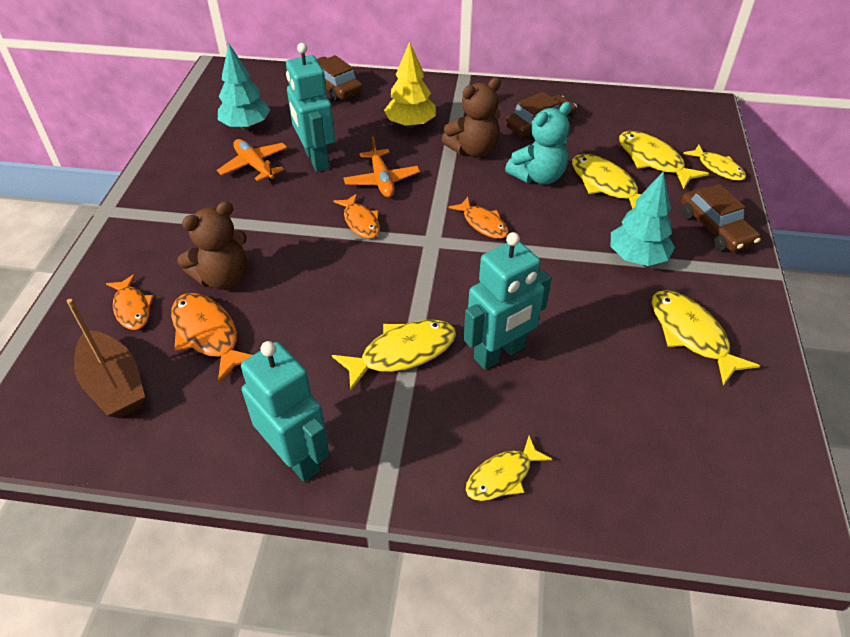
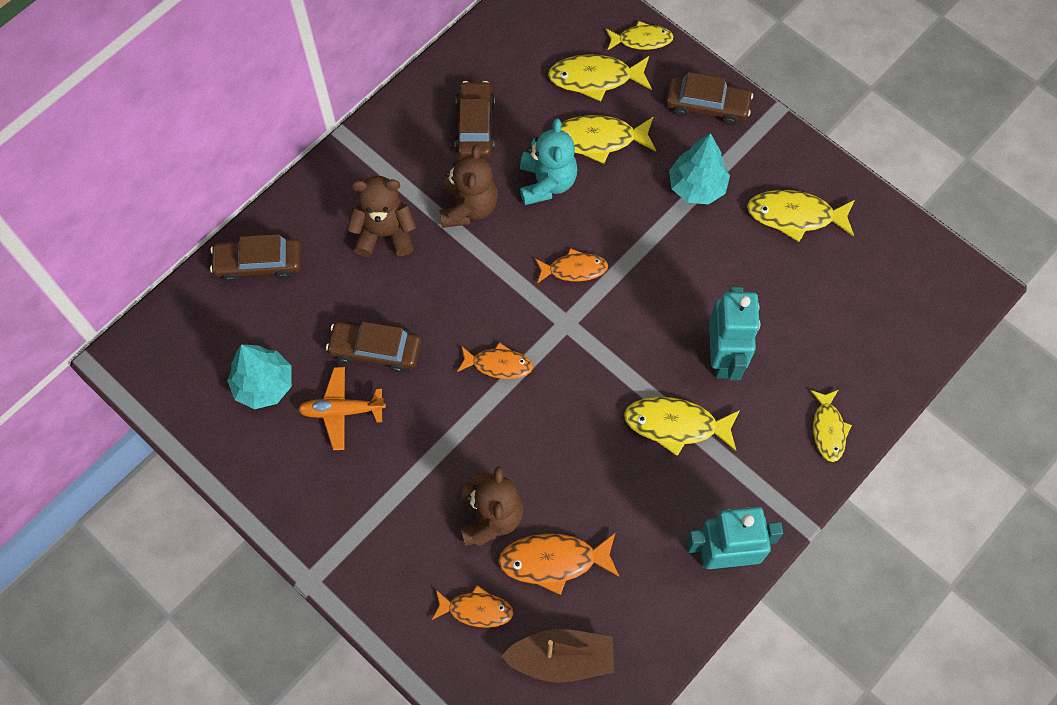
camera: 55 degrees left, 20 degrees up
turquoise robot [286,43,335,172] -> brown car [326,322,421,373]
yellow fish [332,320,456,392] -> yellow fish turned 90 degrees counterclockwise [624,397,740,456]
orange plane [344,136,420,198] -> none
yellow tree [384,41,436,128] -> brown teddy bear [347,176,416,257]

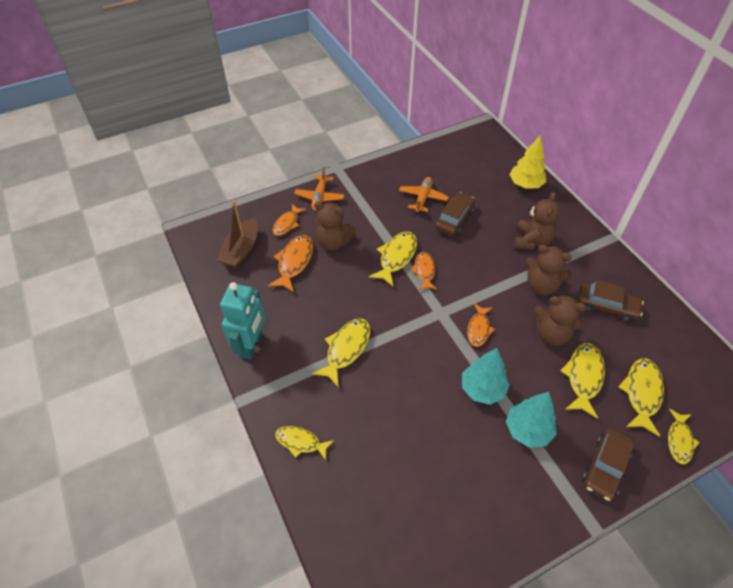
camera: 110 degrees right, 15 degrees down
brown car [210,234,301,282] -> yellow tree [509,135,546,189]
turquoise tree [227,344,292,409] -> turquoise tree moved to [462,348,510,405]
orange fish [457,342,533,379] -> orange fish turned 150 degrees clockwise [411,252,437,290]
turquoise teddy bear [520,118,578,205] -> brown teddy bear [534,295,586,346]
turquoise robot [709,287,760,380] -> none
yellow fish [747,190,855,242] -> yellow fish moved to [369,231,417,286]
none -> orange plane [294,167,344,211]

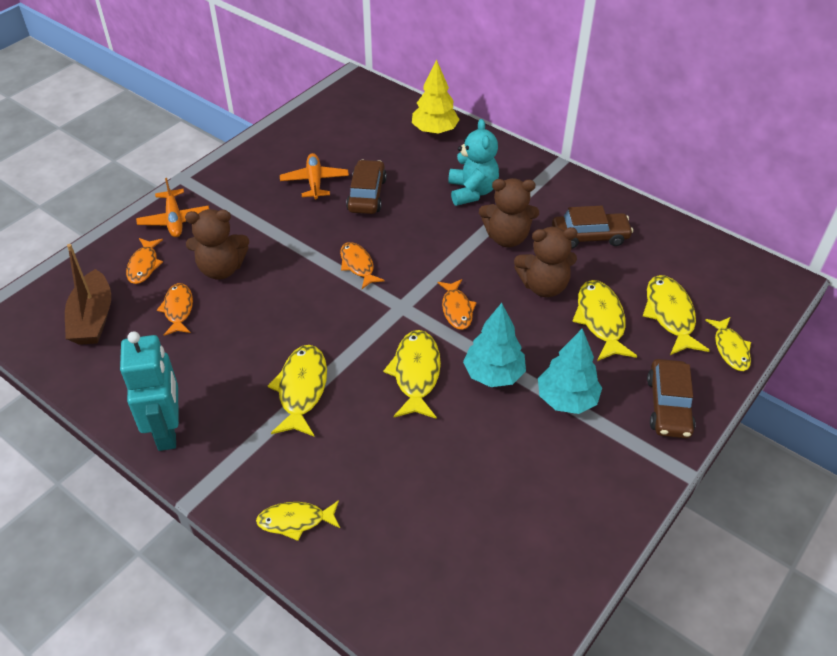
camera: 25 degrees left, 5 degrees down
orange fish [268,235,313,292] -> orange fish [157,283,193,336], size x0.66
yellow fish [369,231,417,286] -> yellow fish moved to [383,330,441,419]
brown teddy bear [514,192,561,250] -> turquoise teddy bear [448,119,499,206]

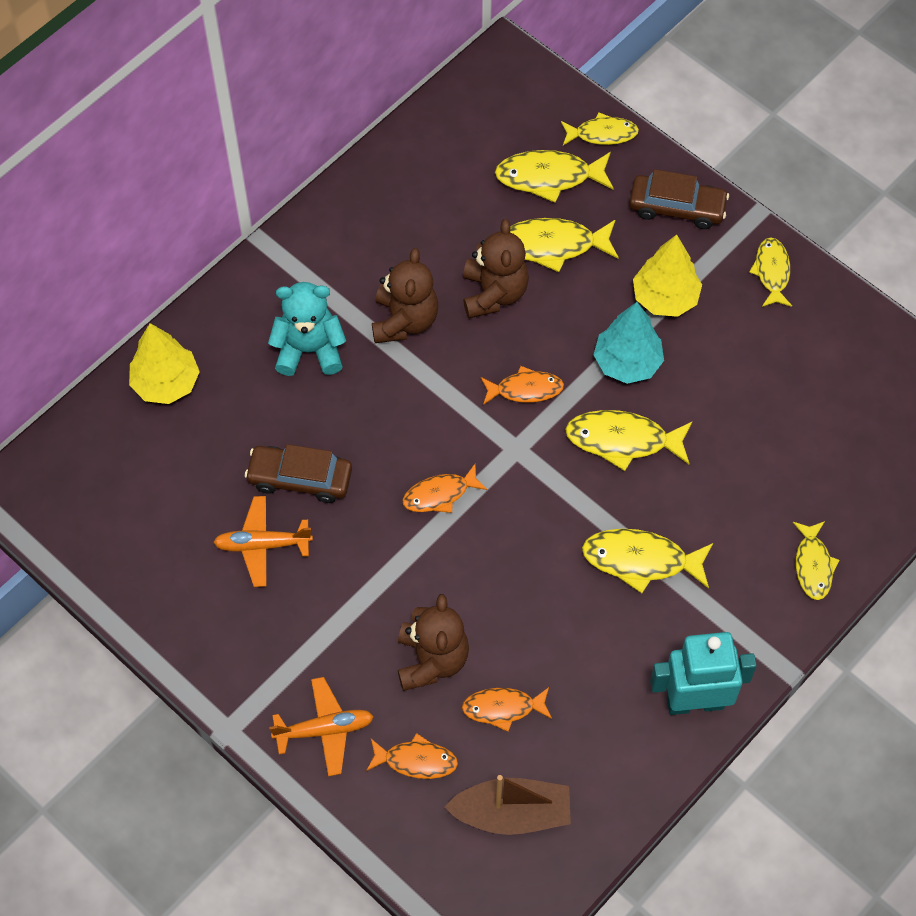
camera: 85 degrees left, 15 degrees up
turquoise tree [538,329,602,414] -> yellow tree [633,235,702,317]
brown car [552,206,633,249] -> none
none -> yellow fish [749,237,792,307]

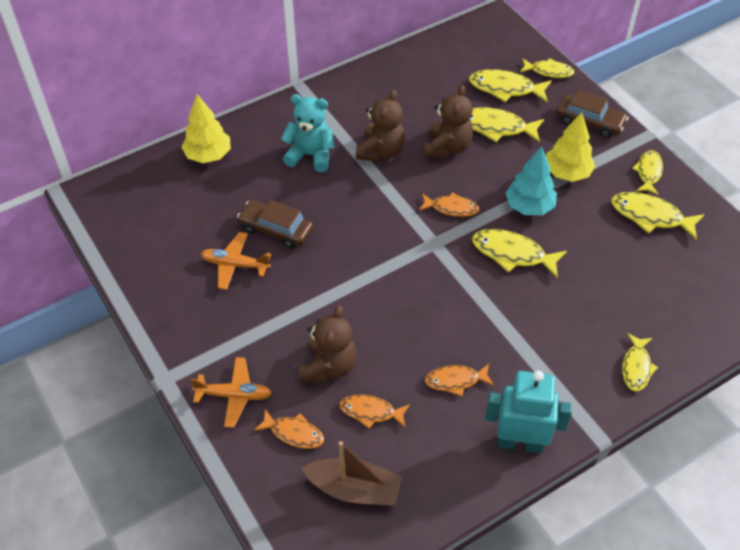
camera: 15 degrees right, 10 degrees down
orange fish [402,464,488,513] -> orange fish moved to [425,364,494,396]
yellow fish [582,529,713,593] -> yellow fish moved to [611,192,705,240]

